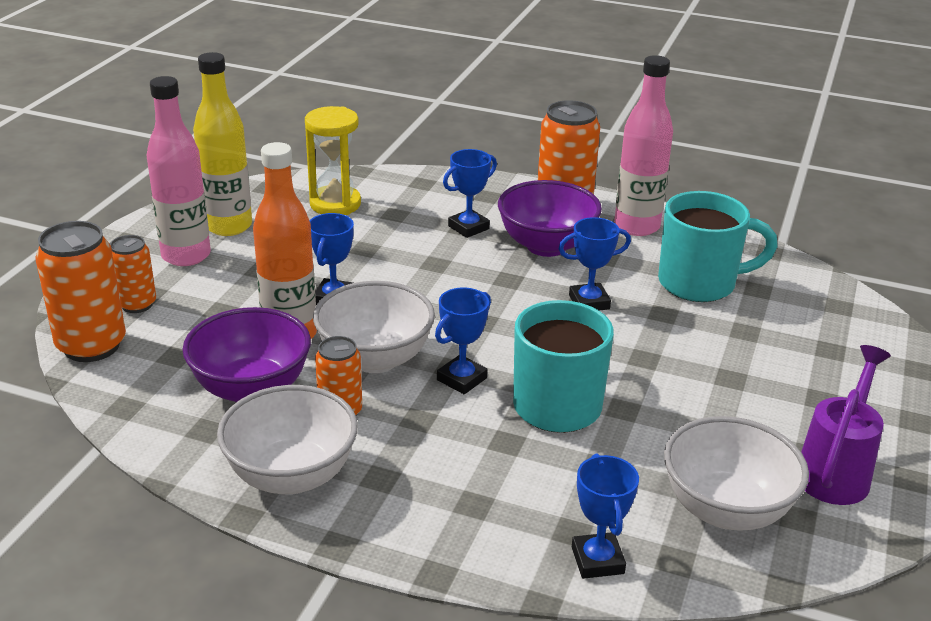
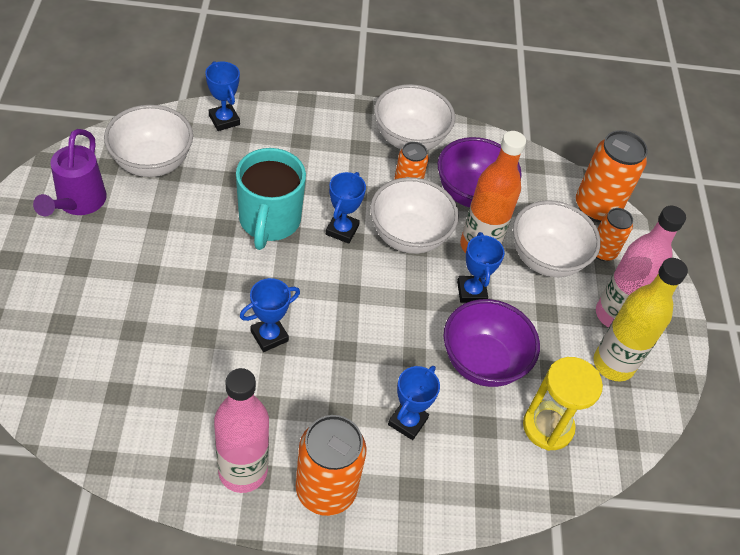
camera: 155 degrees right, 20 degrees up
purple bowl [498,180,602,257] -> purple bowl moved to [443,299,540,387]
turquoise mug [658,191,778,302] -> none
none -> white bowl [513,200,601,277]

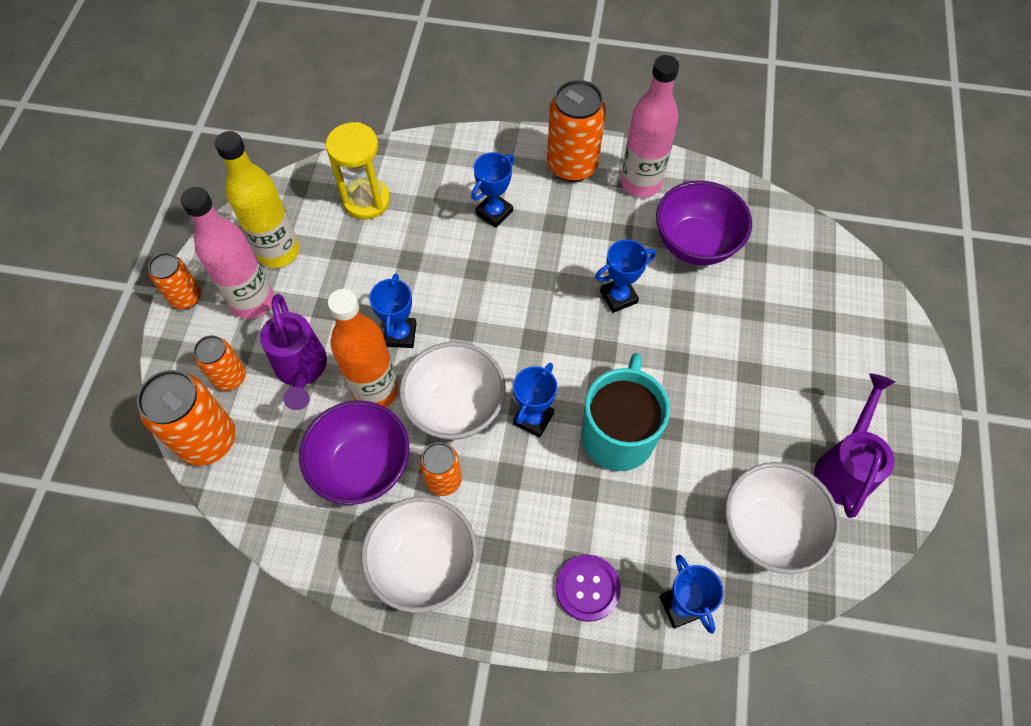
camera: 165 degrees left, 10 degrees up
purple bowl [443,299,540,387] -> purple bowl moved to [656,181,752,265]
white bowl [513,200,601,277] -> purple watering can [260,294,327,410]
none -> orange can [148,253,201,309]
none -> purple button [556,555,621,622]

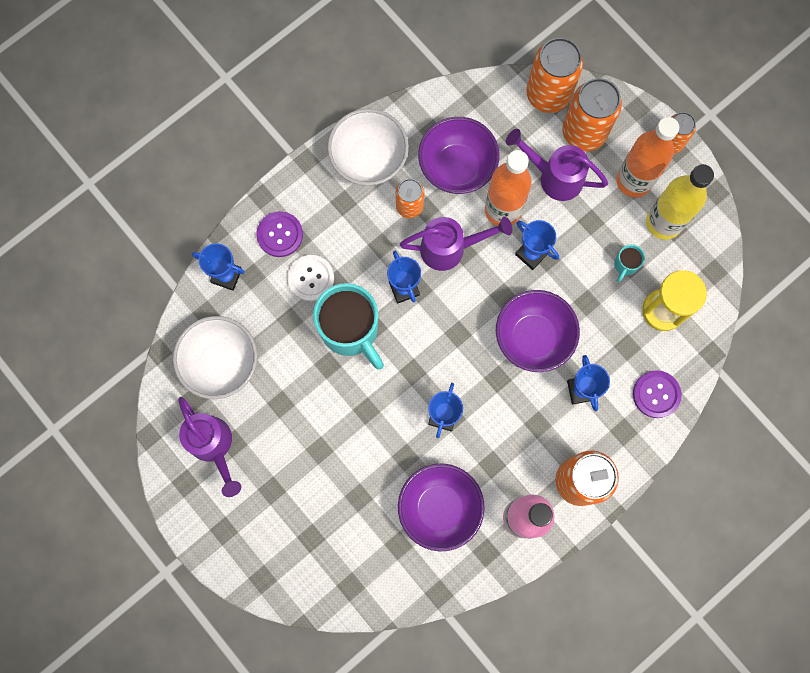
camera: 130 degrees right, 15 degrees up
pink bottle [180,187,274,319] -> orange bottle [616,117,679,198]
orange can [193,335,246,391] -> orange can [563,78,622,151], size x1.69
white bowl [399,342,506,440] -> purple watering can [400,217,512,271]
none -> white button [287,255,334,301]
none -> purple bowl [496,290,580,372]
none -> turquoise mug [614,245,645,282]
none -> purple button [633,370,682,418]

